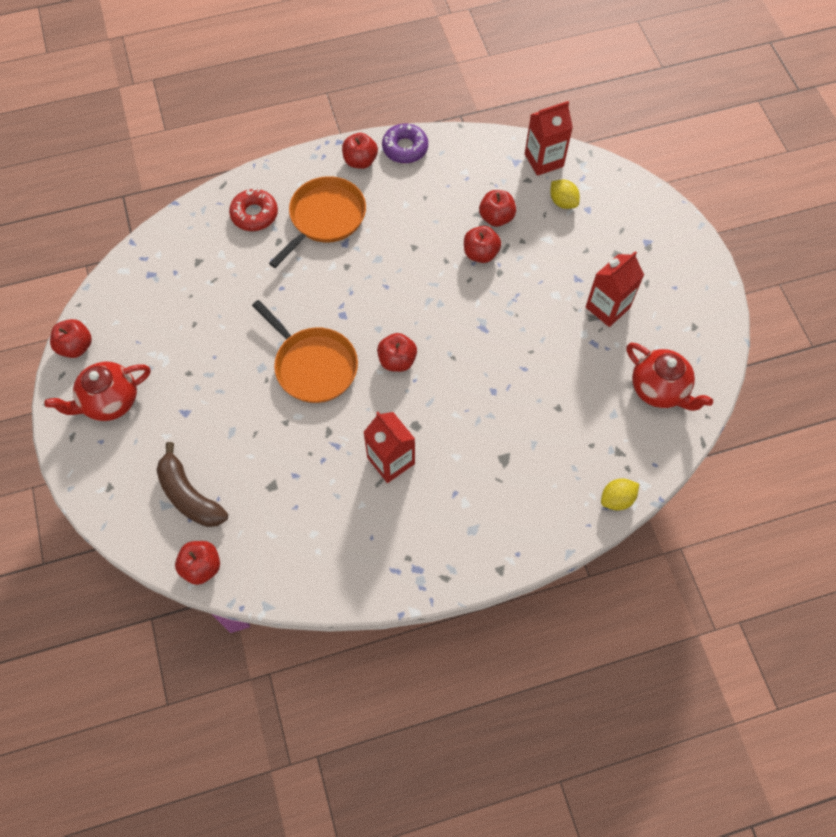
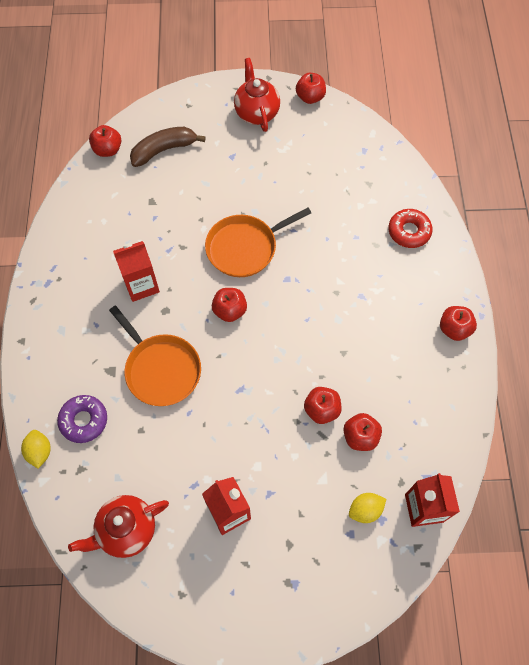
camera: 105 degrees right, 0 degrees up
orange pan [269,176,366,268] -> orange pan moved to [109,306,201,406]
purple donut [382,124,428,163] -> purple donut moved to [57,395,107,443]

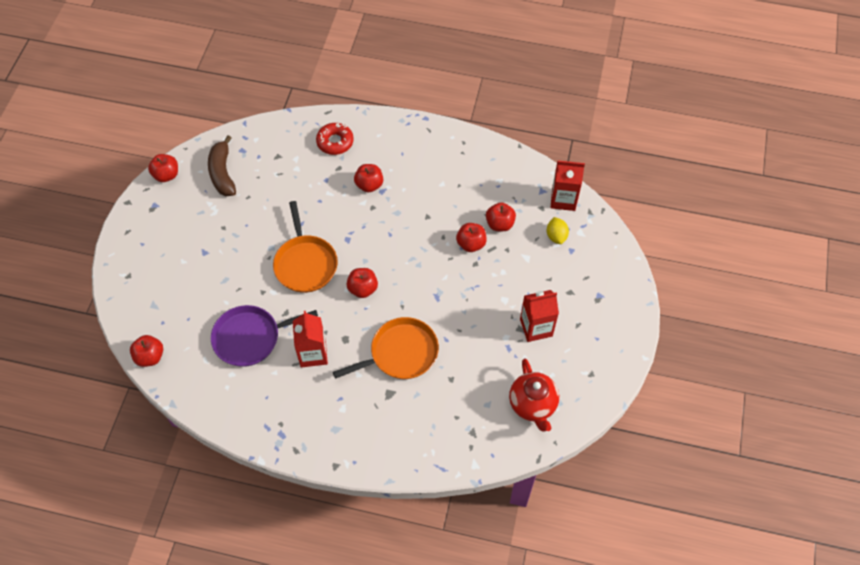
camera: 75 degrees left, 5 degrees down
yellow lemon [21,430,51,469] -> none
purple donut [57,395,107,443] -> none
brown banana [130,127,206,167] -> brown banana moved to [208,135,236,196]
red teapot [234,58,280,132] -> none
red apple [440,306,477,341] -> red apple moved to [354,164,383,192]
none -> purple pan [211,305,318,367]

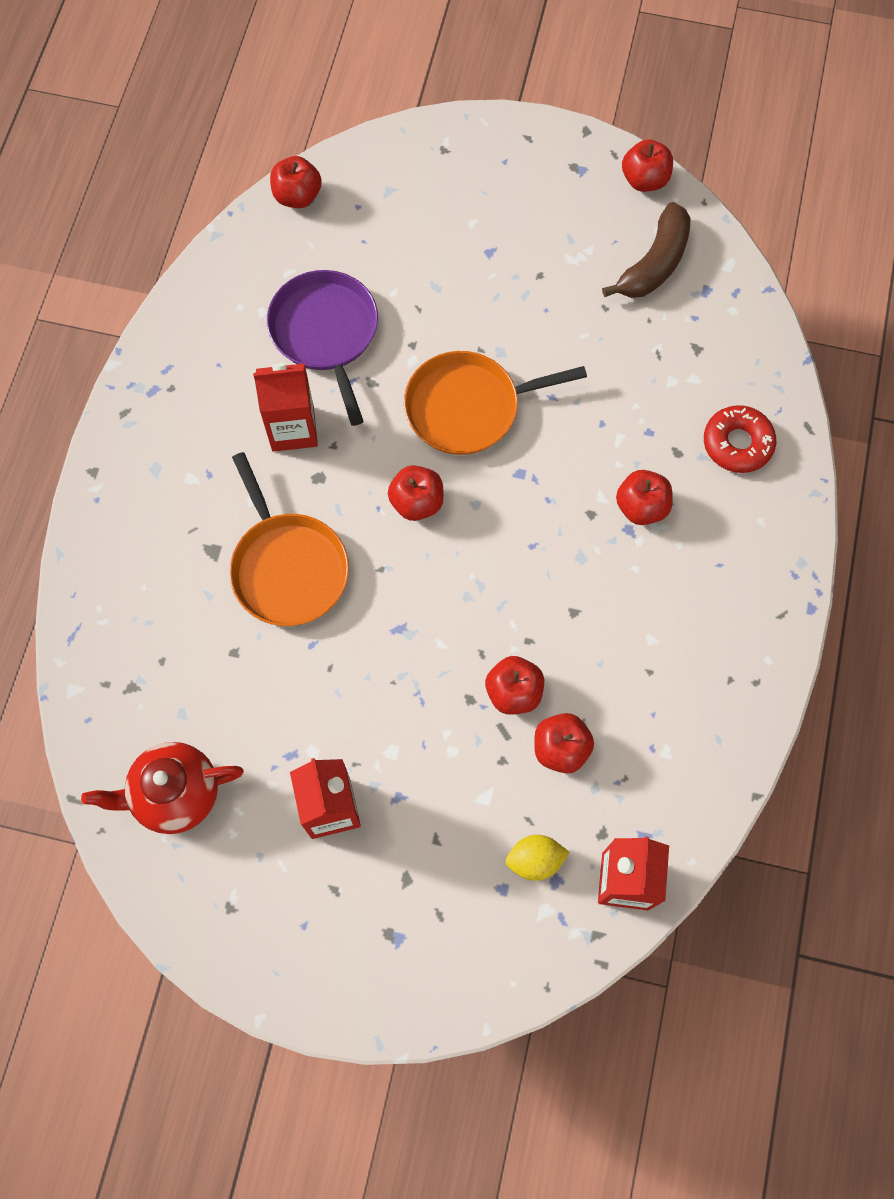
camera: 90 degrees right, 10 degrees up
brown banana [208,135,236,196] -> brown banana turned 135 degrees clockwise [602,202,691,298]

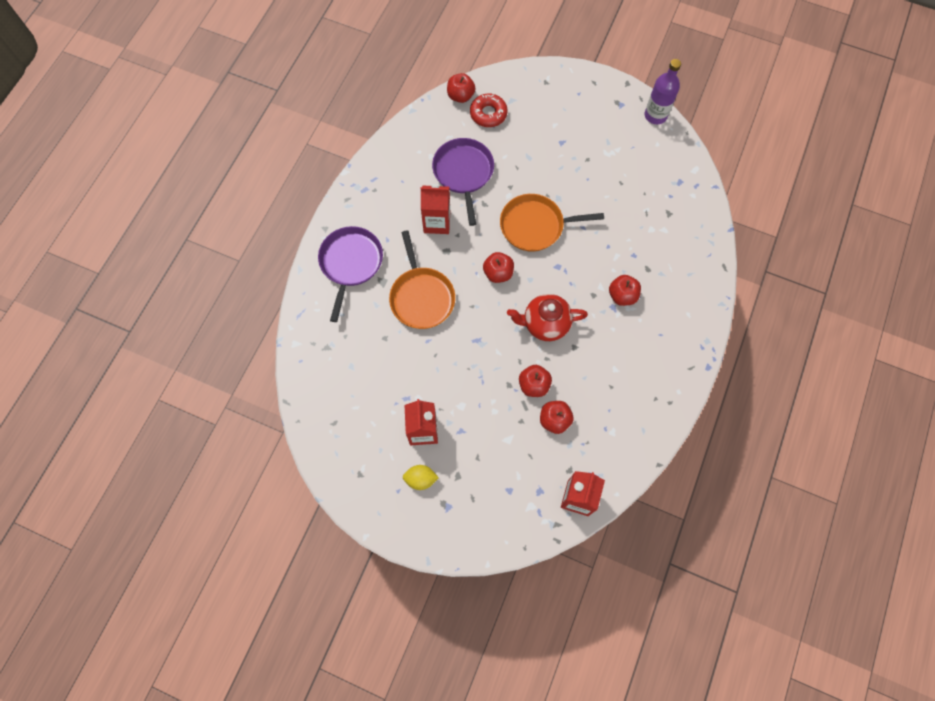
camera: 10 degrees right, 0 degrees up
red teapot [81,742,244,834] -> red teapot moved to [507,294,588,341]
yellow lemon [505,835,570,881] -> yellow lemon moved to [403,465,439,490]
brown banana [602,202,691,298] -> none
red apple [622,139,673,192] -> purple bottle [645,59,681,124]
red donut [704,405,776,473] -> red donut moved to [470,93,507,127]
none -> purple pan [318,226,383,322]

